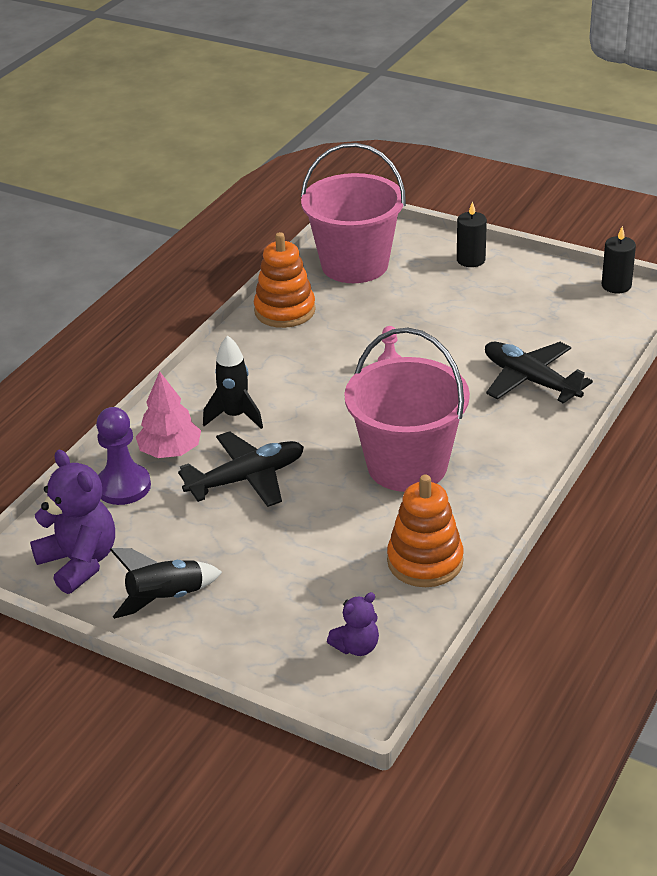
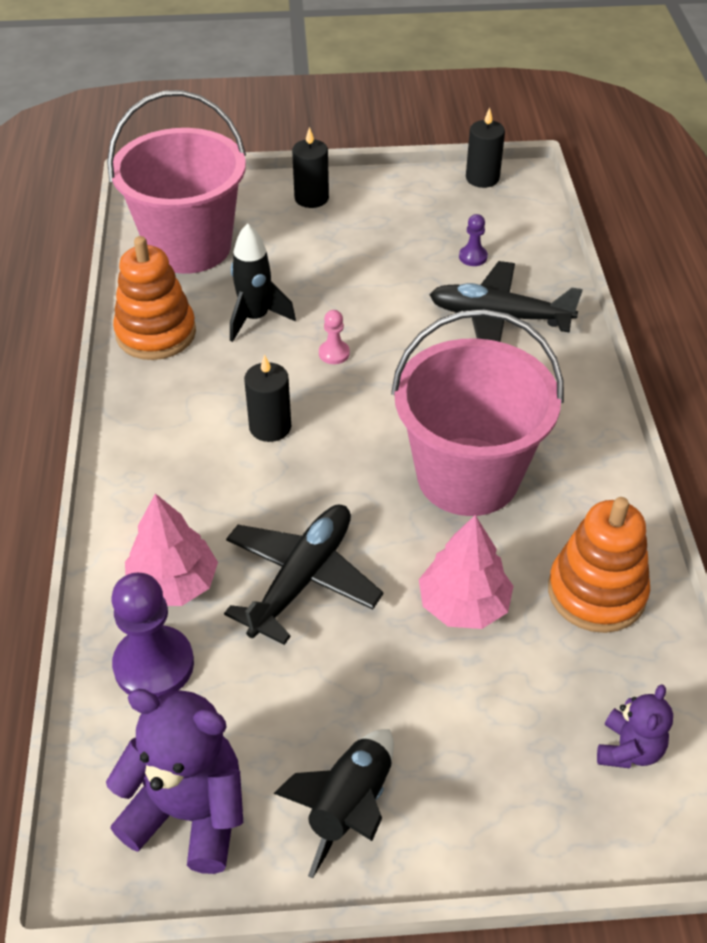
camera: 35 degrees left, 10 degrees up
black rocket [203,335,263,429] -> black rocket moved to [230,223,296,342]
none -> black candle [244,355,291,442]
none -> pink tree [419,515,514,629]
none -> purple pawn [459,214,488,266]

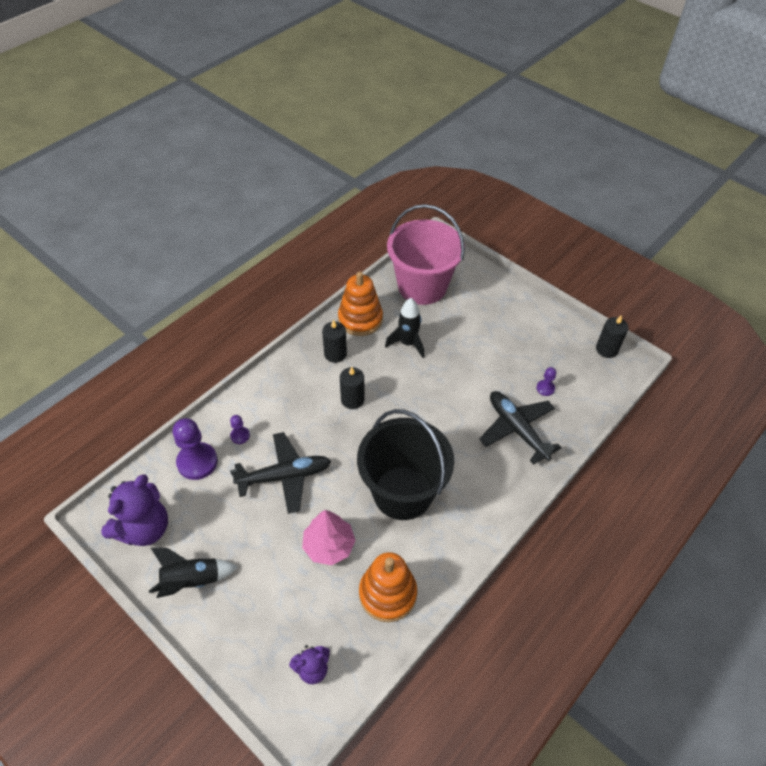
camera: 45 degrees right, 5 degrees up
purple teddy bear [106,689,243,874] -> purple teddy bear turned 60 degrees clockwise [101,474,168,546]
pink tree [125,493,218,606] -> purple pawn [230,415,250,444]
black candle [292,127,329,208] -> black candle moved to [322,319,347,363]
pink pawn [319,310,350,364] -> none
pink bucket [391,309,564,516] -> black bucket [357,409,454,520]

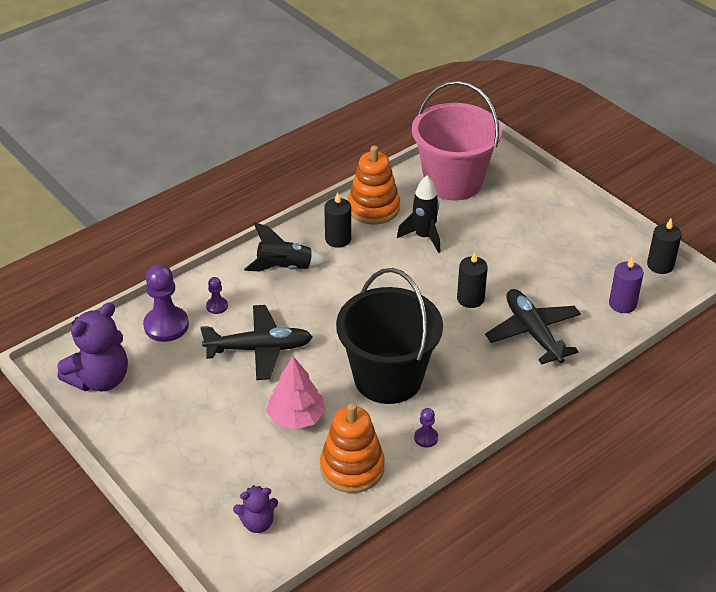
camera: 10 degrees right, 10 degrees down
black rocket [149,548,238,598] -> black rocket moved to [244,222,329,272]
black candle [340,366,365,409] -> black candle moved to [457,252,488,308]
purple pawn [536,367,556,396] -> purple pawn moved to [414,408,438,447]
none -> purple candle [609,257,644,313]

